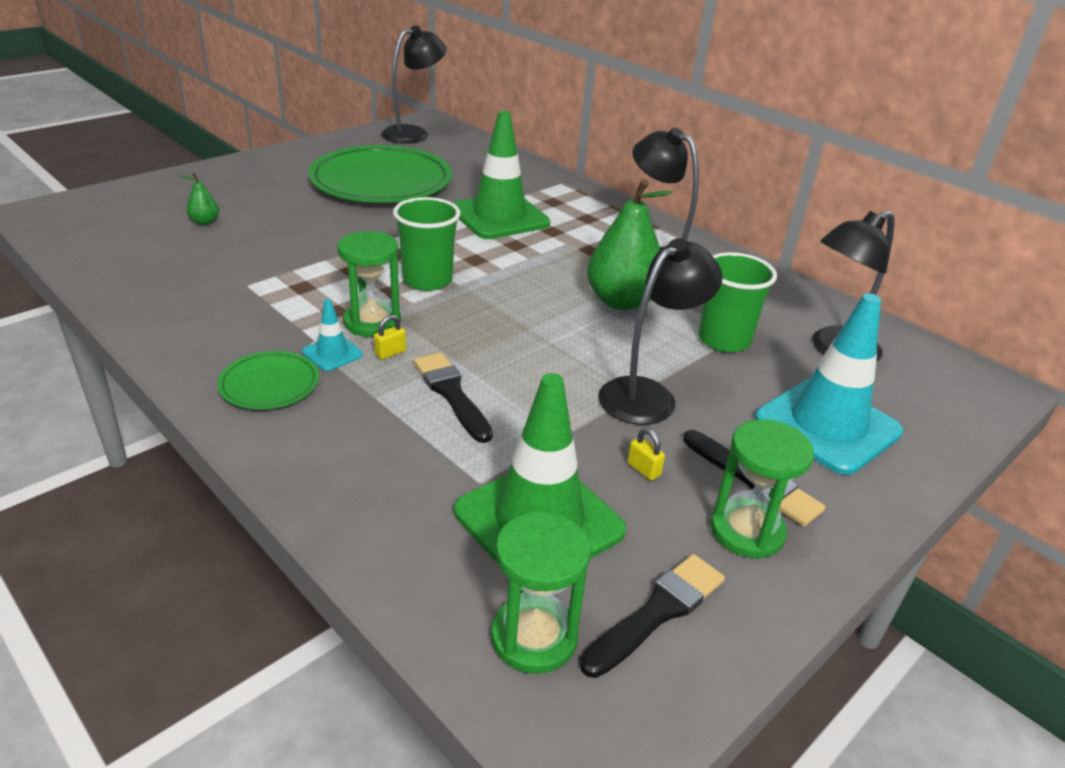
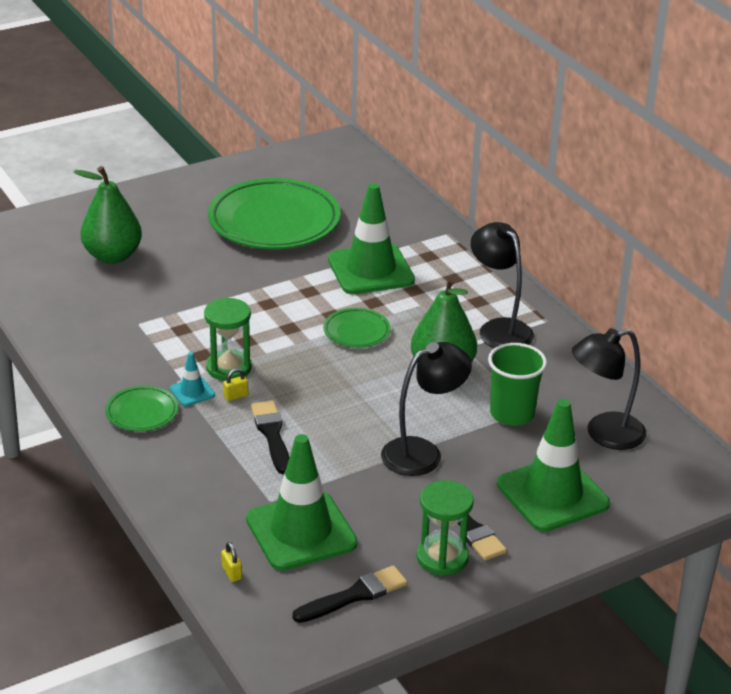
camera: 15 degrees right, 0 degrees up
green pear [179,173,219,225] -> green pear [73,166,142,264], size x2.29
black lamp [381,26,447,144] -> none
green cup [393,197,460,291] -> none
green hourglass [491,512,591,674] -> none
yellow padlock [627,428,665,481] -> yellow padlock moved to [221,542,242,582]
turquoise traffic cone [755,293,903,475] -> green traffic cone [497,399,610,532]
none -> green plate [323,308,391,348]

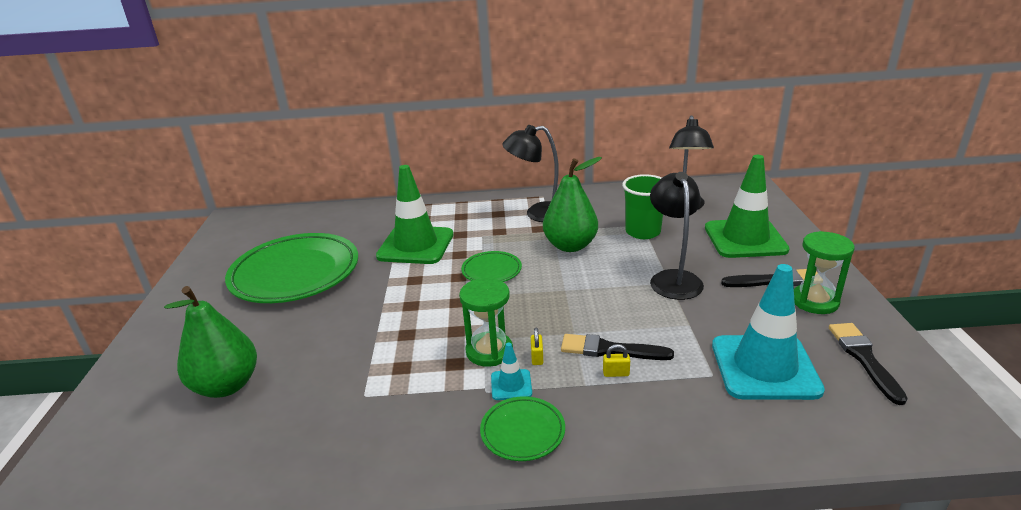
camera: 60 degrees left, 5 degrees down
yellow padlock [221,542,242,582] -> yellow padlock moved to [603,344,630,377]
green traffic cone [246,434,358,571] -> turquoise traffic cone [712,264,825,400]

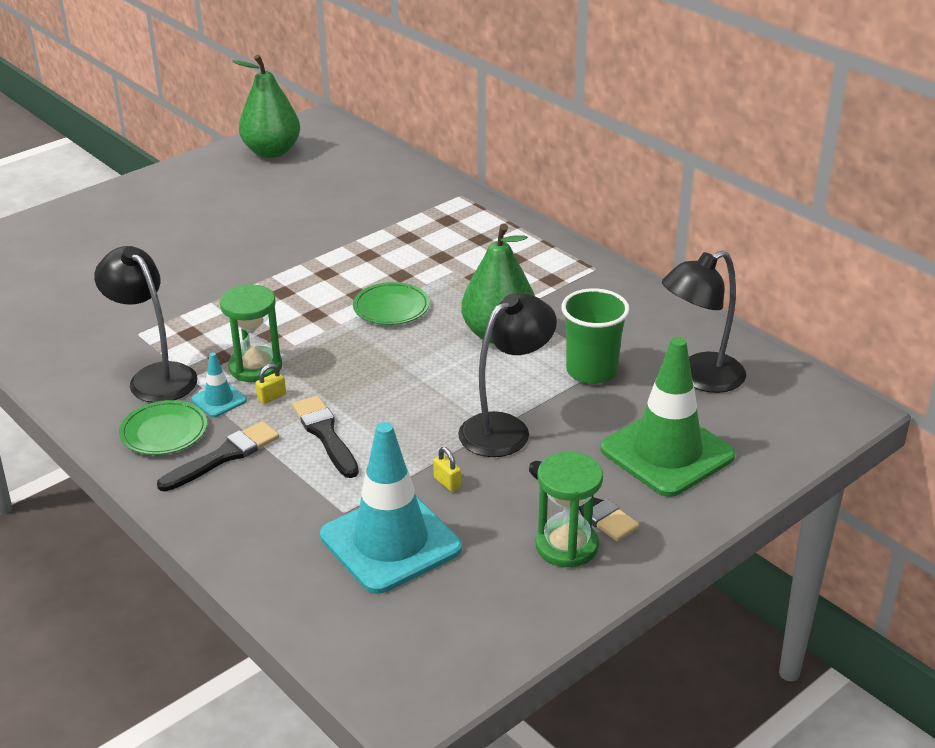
camera: 50 degrees right, 5 degrees up
green pear [164,286,257,398] -> green pear moved to [232,54,300,158]
green plate [225,233,358,303] -> none
green traffic cone [376,165,453,264] -> none
black lamp [502,125,559,222] -> black lamp moved to [94,246,198,403]
yellow padlock [603,344,630,377] -> yellow padlock moved to [433,447,461,492]
black brush [829,323,908,405] -> black brush moved to [157,421,279,492]

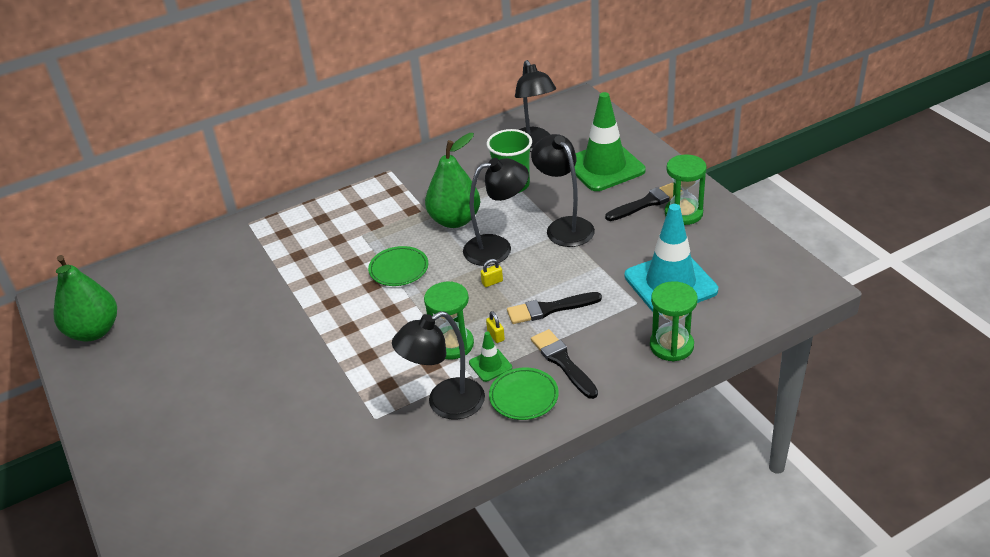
camera: 75 degrees left, 5 degrees up
turquoise traffic cone [191,352,247,417] -> green traffic cone [469,331,512,382]
yellow padlock [433,447,461,492] -> yellow padlock moved to [481,259,503,287]
none -> black lamp [463,158,529,266]
none -> green hourglass [650,281,698,361]

